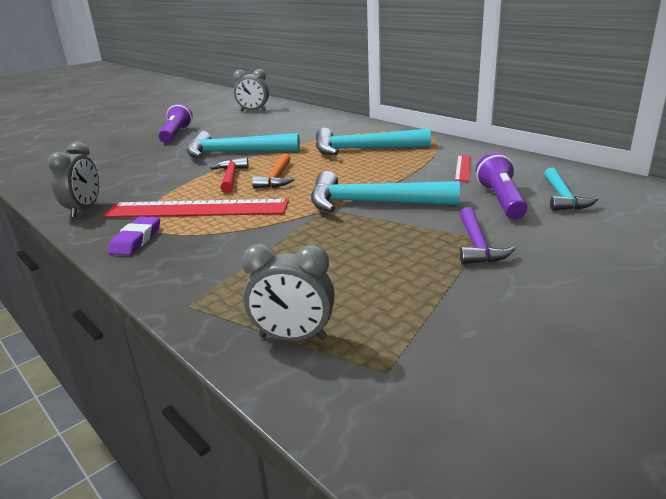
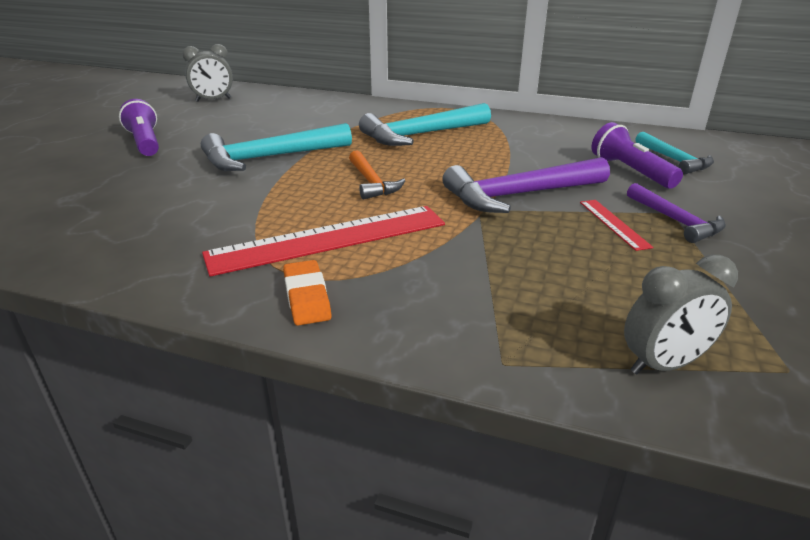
camera: 30 degrees left, 5 degrees up
grey clock [48,142,99,217] -> none
purple eraser [108,216,160,255] -> orange eraser [283,260,332,326]
red hammer [210,157,249,193] -> none
turquoise hammer [311,171,460,212] -> purple hammer [442,157,610,213]
red ruler [455,155,471,182] -> red ruler moved to [580,200,653,251]

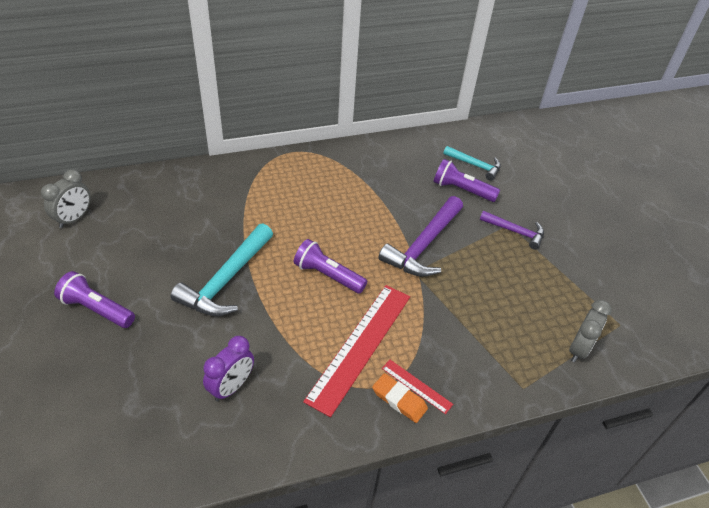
camera: 40 degrees left, 15 degrees up
orange hammer [349,150,406,200] -> purple flashlight [294,239,367,294]
turquoise hammer [359,103,491,146] -> none
red ruler [580,200,653,251] -> red ruler moved to [382,360,453,414]
none -> purple clock [203,336,254,401]

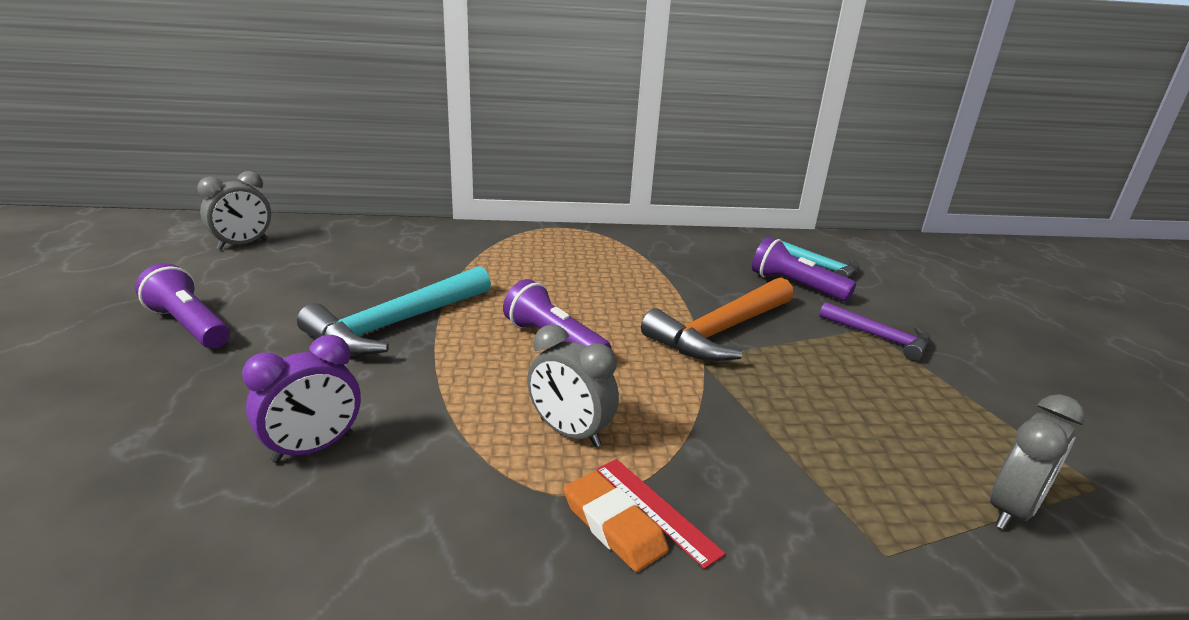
camera: 15 degrees right, 20 degrees down
red ruler [303,285,410,417] -> grey clock [527,324,619,447]
purple hammer [378,196,463,277] -> orange hammer [641,277,794,361]

